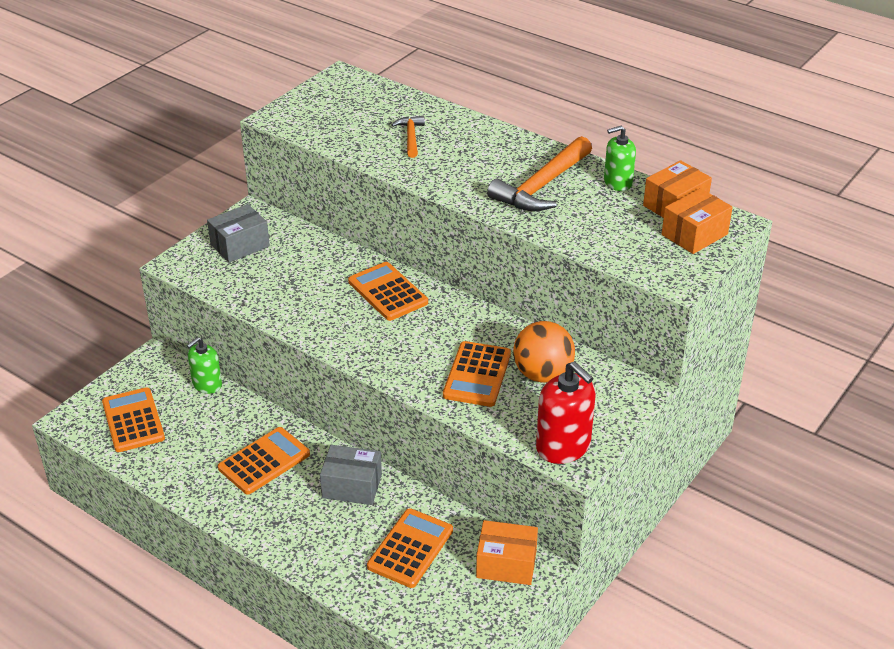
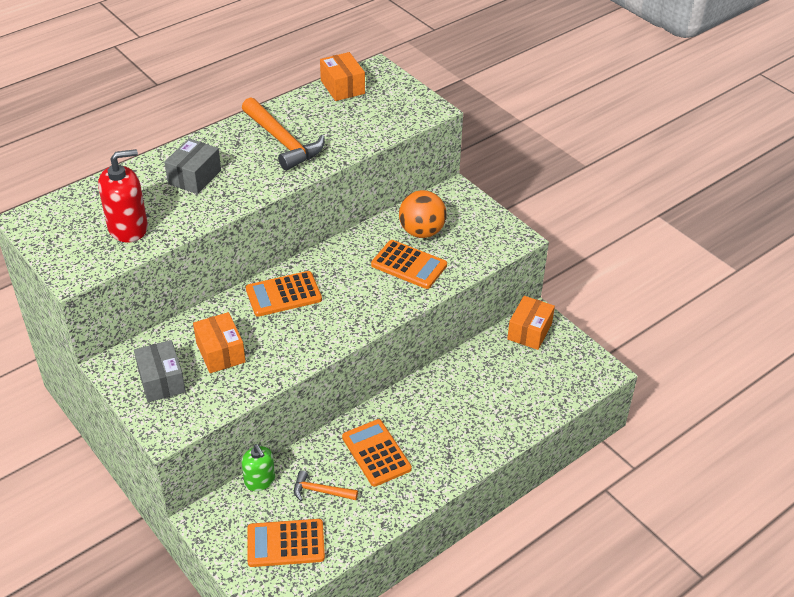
camera: 75 degrees left, 5 degrees up
grey box [320,445,382,505] -> grey box moved to [164,138,221,194]
orange calculator [367,508,453,588] -> none
orange hammer [391,116,425,158] -> orange hammer moved to [294,470,358,501]
red soap dispenser [536,361,596,464] -> red soap dispenser moved to [98,149,148,242]
green soap dispenser [604,126,636,191] -> none
orange box [662,188,733,254] -> orange box moved to [193,312,246,373]

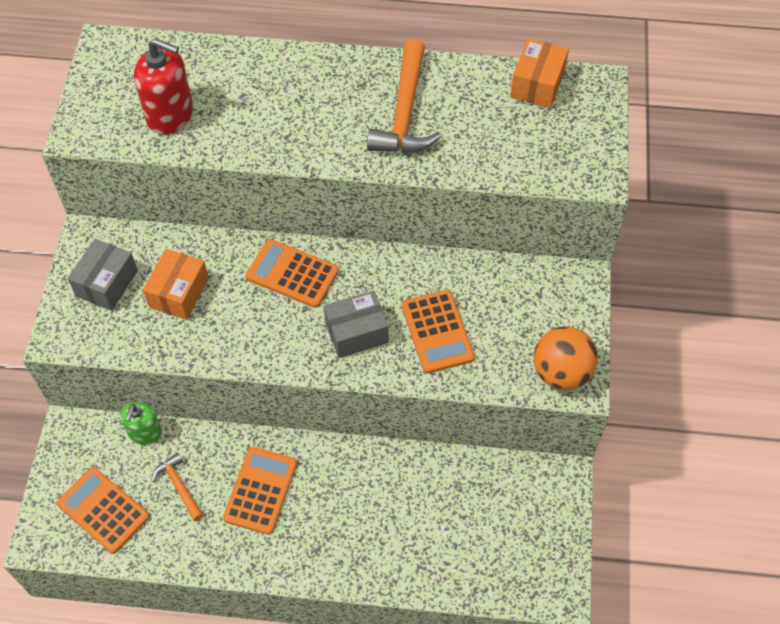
camera: 45 degrees right, 15 degrees up
grey box [164,138,221,194] -> grey box moved to [324,291,389,358]
orange ball [399,190,447,238] -> orange ball moved to [534,326,598,390]
orange box [507,296,555,350] -> none

